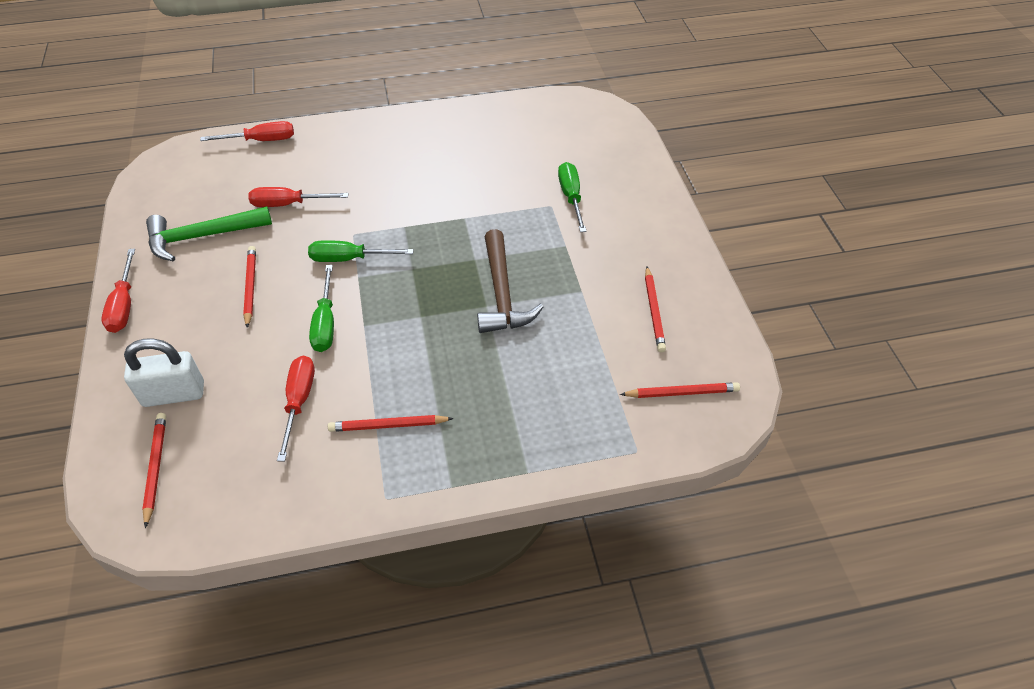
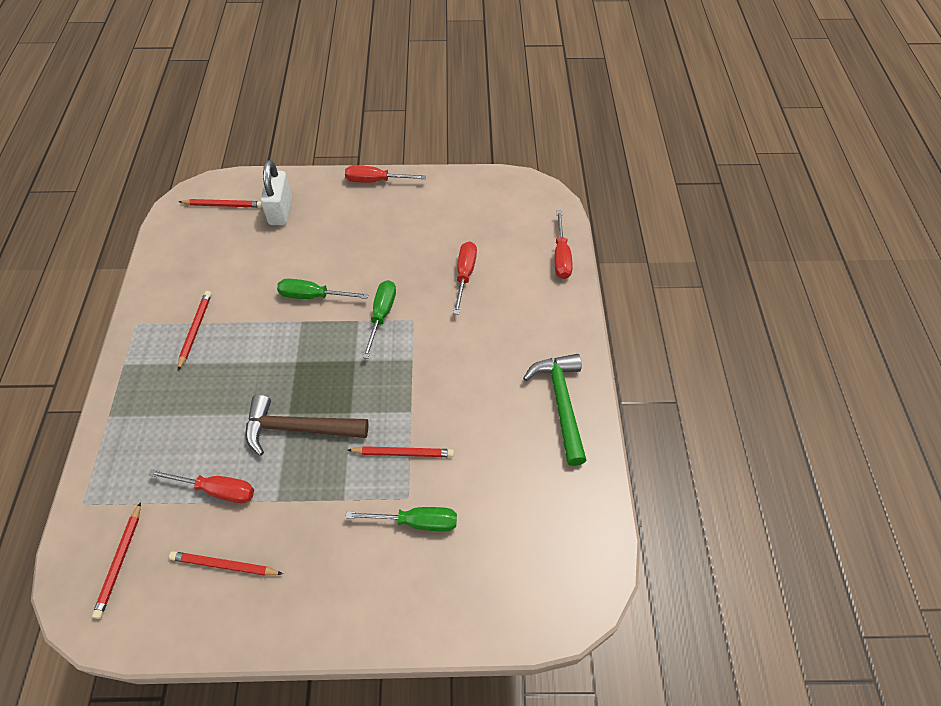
camera: 100 degrees right, 5 degrees up
green hammer [146,206,272,261] -> green hammer moved to [523,354,587,466]
red pencil [243,246,256,328] -> red pencil moved to [348,446,454,457]
red screwdriver [277,356,315,462] -> red screwdriver moved to [149,469,254,503]

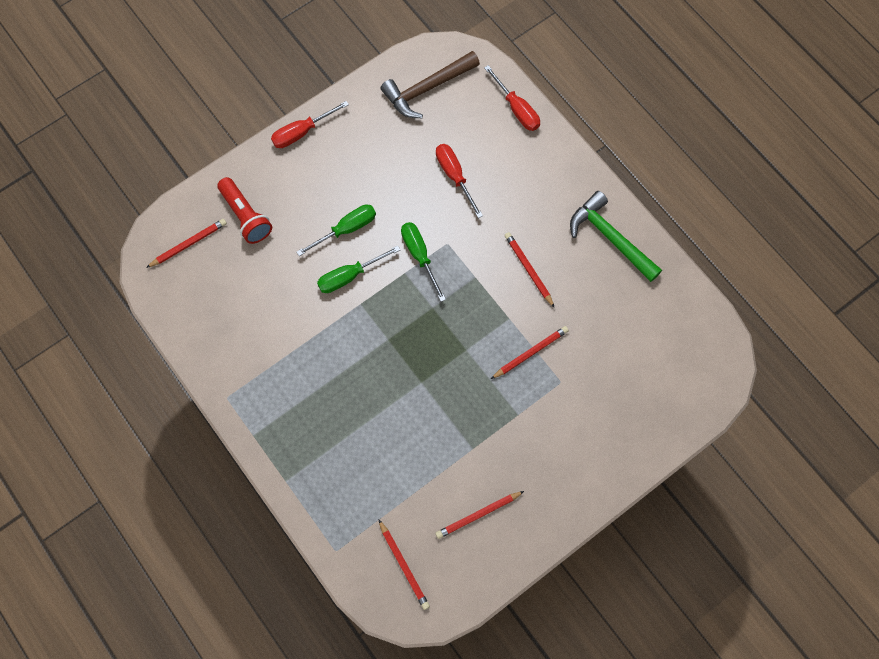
camera: 35 degrees left, 15 degrees up
red screwdriver [149,469,254,503] -> none
red pencil [178,291,212,370] -> red pencil moved to [504,232,555,308]
brown hammer [246,395,369,456] -> brown hammer moved to [381,51,480,118]
white padlock [261,160,292,225] -> red flashlight [217,177,272,244]
green screwdriver [345,507,457,531] -> green screwdriver moved to [297,204,376,256]

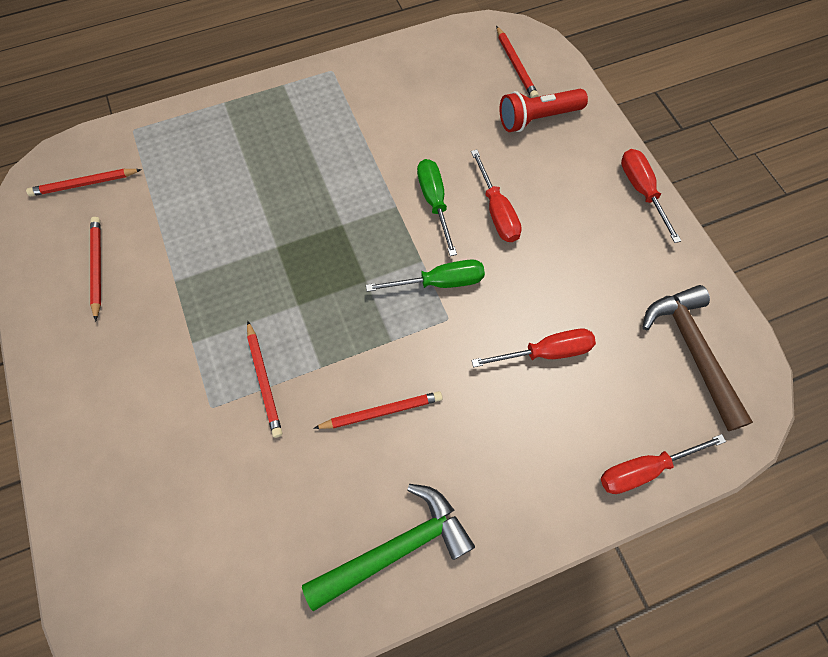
camera: 105 degrees right, 5 degrees down
green screwdriver [297,204,376,256] -> red screwdriver [471,150,522,242]

